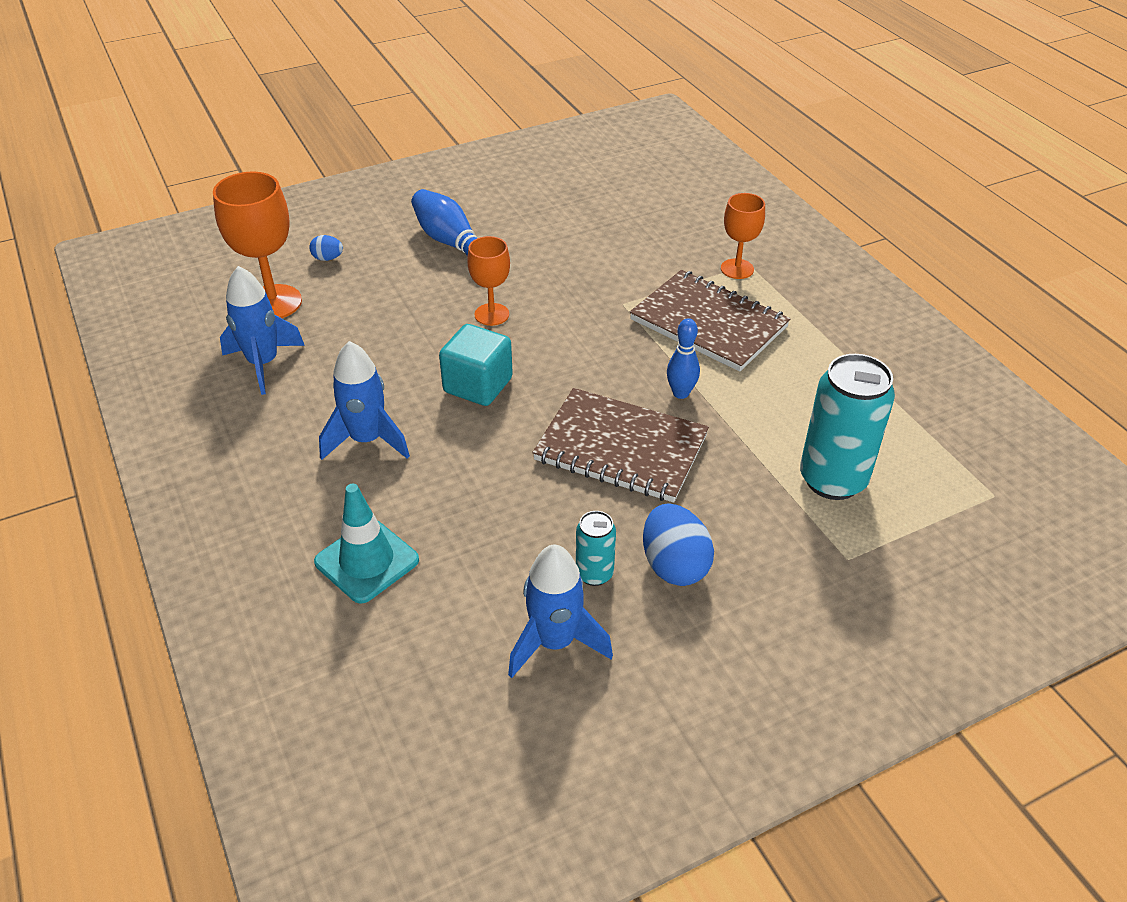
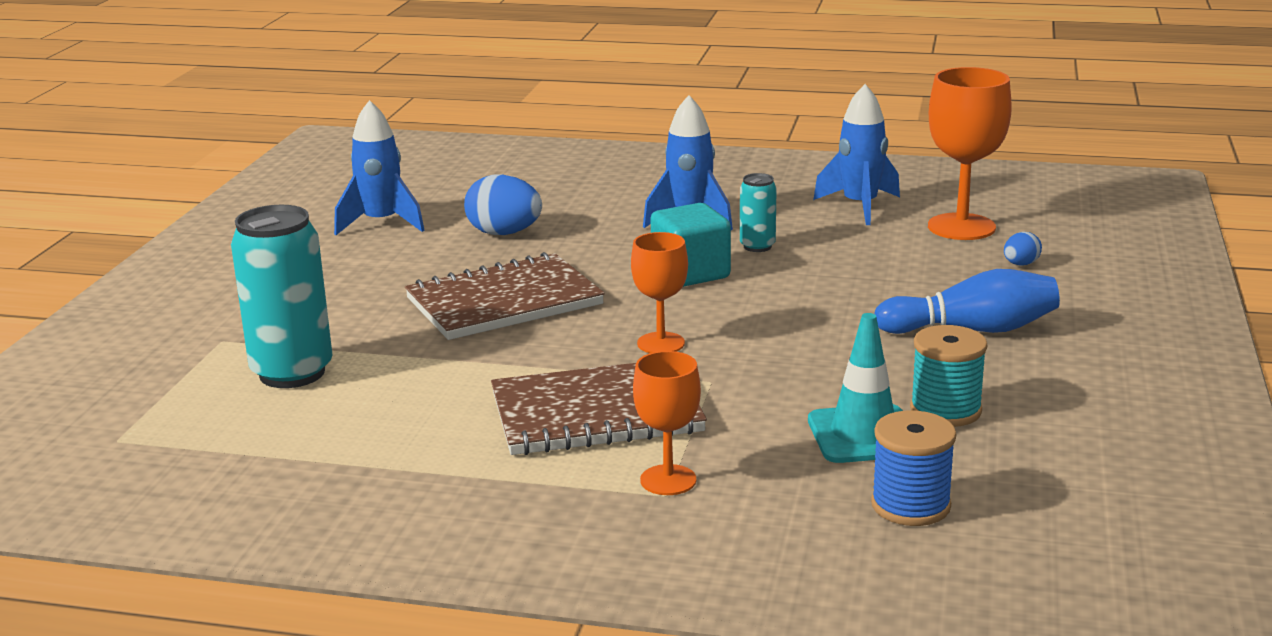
camera: 130 degrees right, 20 degrees down
turquoise traffic cone [314,484,419,604] -> turquoise traffic cone moved to [808,313,903,463]
orange goblet [467,236,510,326] -> orange goblet moved to [631,232,688,353]
turquoise can [576,511,616,586] -> turquoise can moved to [740,173,777,252]
blue egg [643,503,714,586] -> blue egg moved to [464,175,542,235]
blue bowling pin [667,318,700,399] -> none
none -> blue spool [871,411,956,526]
none -> turquoise spool [910,325,987,427]

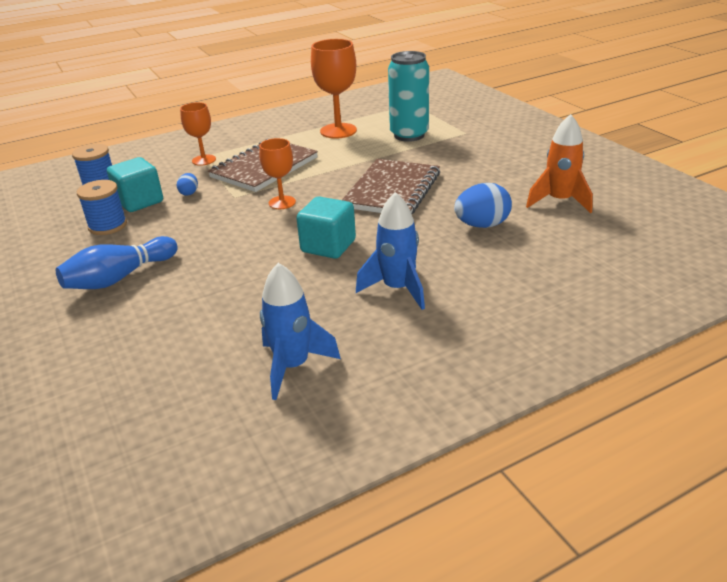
camera: 140 degrees right, 10 degrees up
blue rocket [334,100,425,235] -> orange rocket [526,114,593,213]
turquoise can [740,173,777,252] -> none
turquoise traffic cone [808,313,903,463] -> turquoise cube [107,157,163,212]
turquoise spool [910,325,987,427] -> blue spool [77,180,127,235]
orange goblet [928,67,1012,240] -> orange goblet moved to [311,39,357,139]
blue egg [1004,232,1042,265] -> blue egg moved to [177,173,198,196]

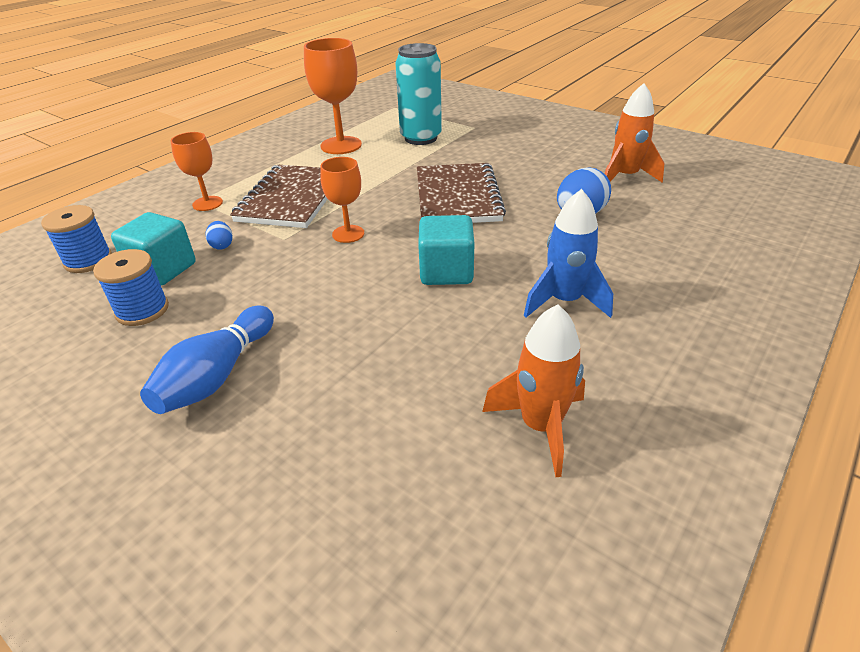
camera: 25 degrees left, 5 degrees up
blue rocket [260,263,341,400] -> orange rocket [482,304,585,477]

